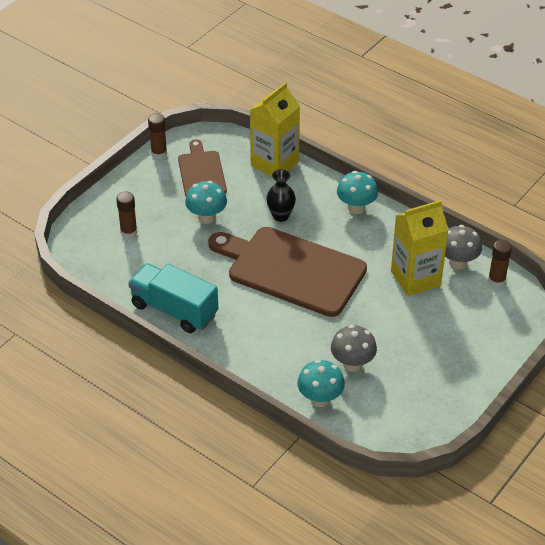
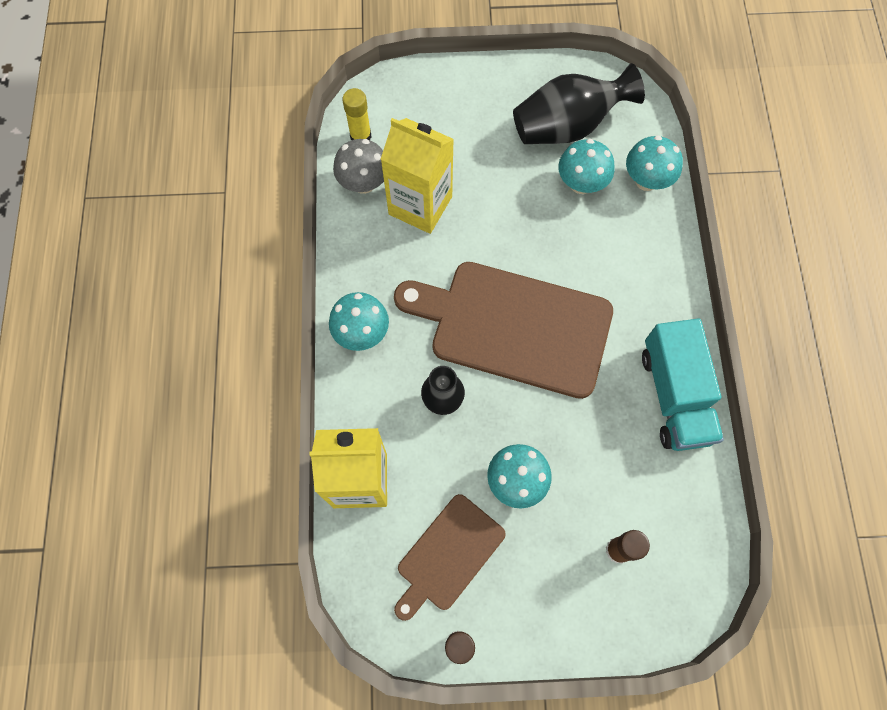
camera: 130 degrees left, 25 degrees up
brown cutting board [208,227,367,317] -> brown cutting board turned 120 degrees clockwise [394,262,613,399]
grey mushroom [331,325,377,372] -> turquoise mushroom [558,139,615,194]
brown glue stick [488,240,512,287] -> yellow glue stick [342,88,371,140]
none -> black vase [513,63,645,144]

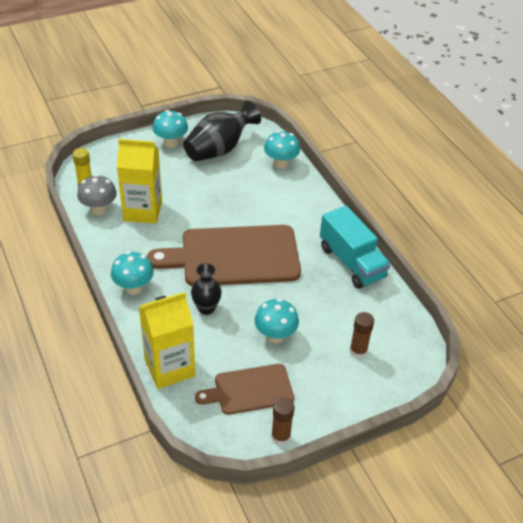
camera: 25 degrees left, 25 degrees down
brown cutting board [394,494,506,621] -> brown cutting board turned 60 degrees clockwise [195,364,294,415]
turquoise mushroom [558,139,615,194] -> turquoise mushroom moved to [153,110,188,148]

